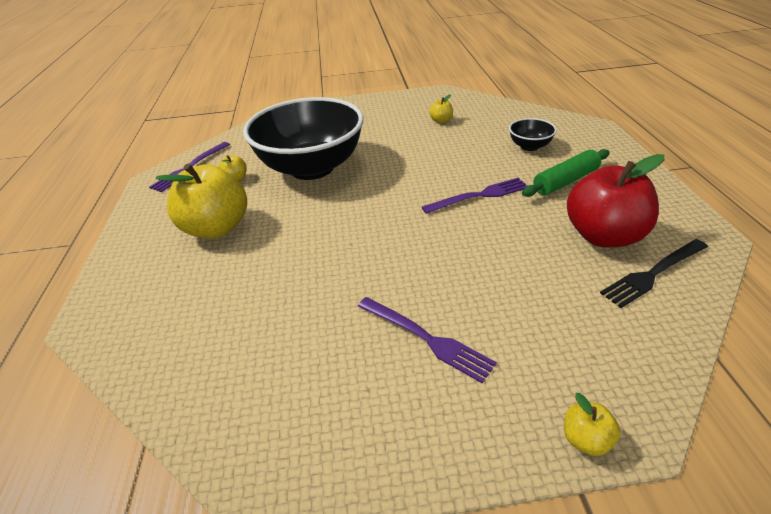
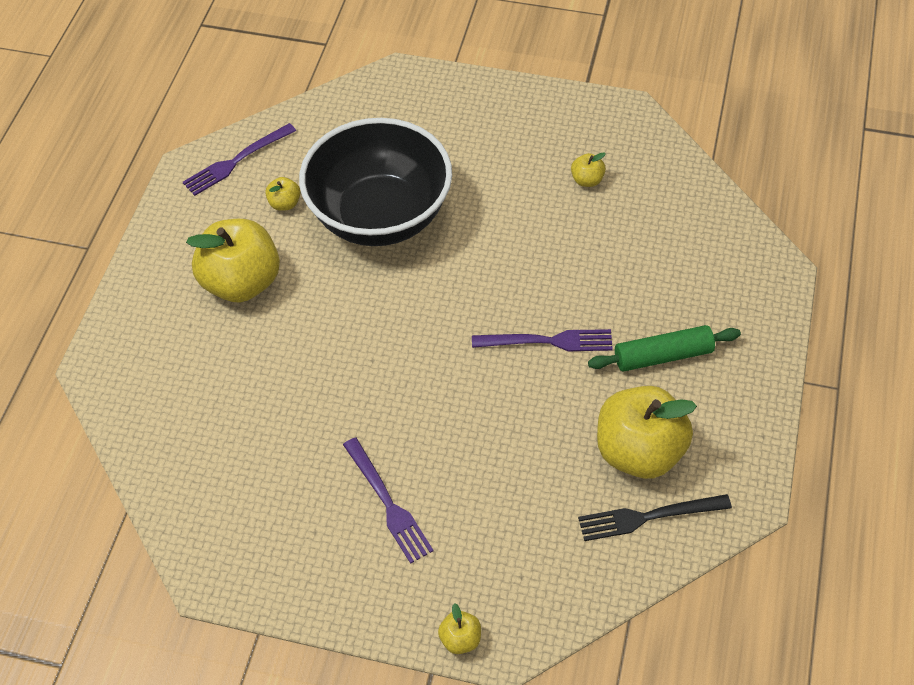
camera: 20 degrees right, 15 degrees up
black bowl [509,118,557,151] -> none
red apple [567,154,664,247] -> yellow apple [597,386,697,479]

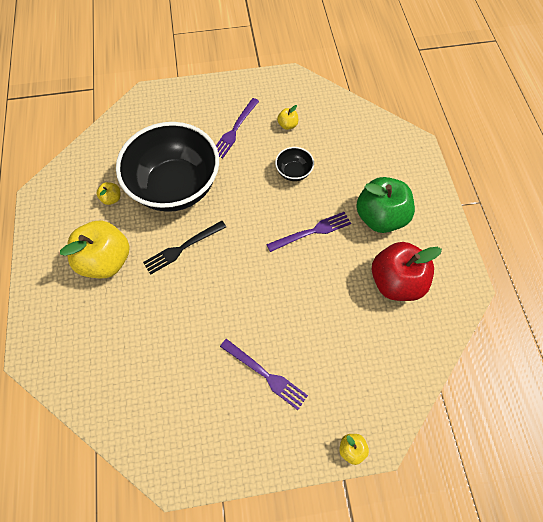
camera: 25 degrees left, 10 degrees up
purple fork [183,123,296,196] -> purple fork moved to [216,98,259,158]
black fork [578,494,732,541] -> black fork moved to [143,221,226,275]
green rolling pin [588,325,741,372] -> green apple [356,177,415,233]
yellow apple [597,386,697,479] -> red apple [372,242,442,301]
none -> black bowl [275,147,314,181]

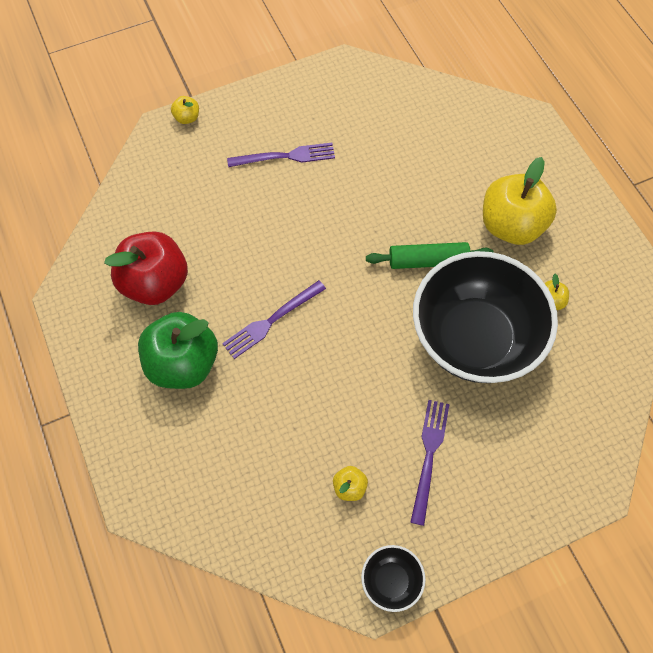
camera: 165 degrees right, 0 degrees up
black fork [143,221,226,275] -> green rolling pin [366,242,494,269]
purple fork [220,339,308,410] -> purple fork turned 150 degrees clockwise [227,143,335,167]
black bowl [275,147,314,181] -> black bowl moved to [361,545,426,612]

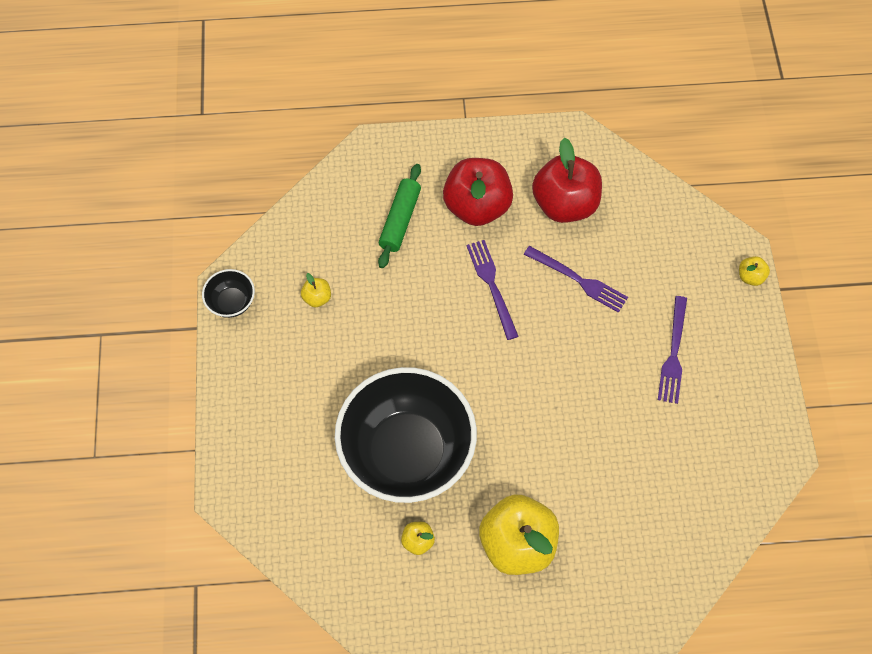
camera: 110 degrees right, 0 degrees up
green apple [138,312,218,389] -> red apple [443,158,513,226]
green rolling pin [366,242,494,269] -> green rolling pin moved to [378,164,421,268]
purple fork [410,400,450,526] -> purple fork moved to [524,246,628,313]

